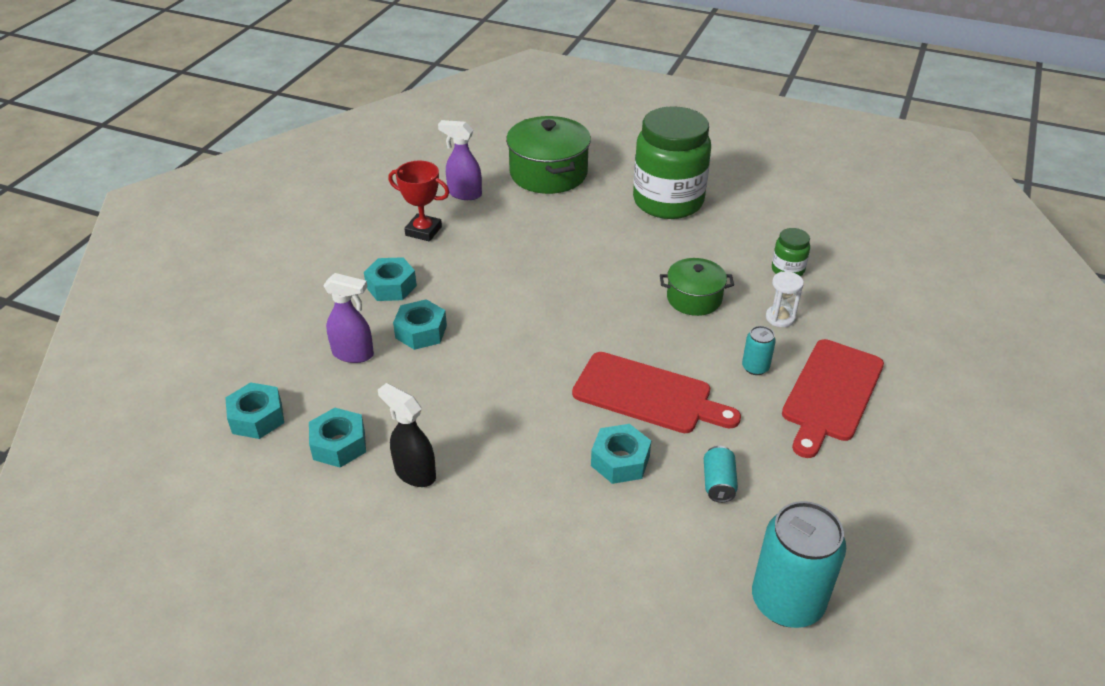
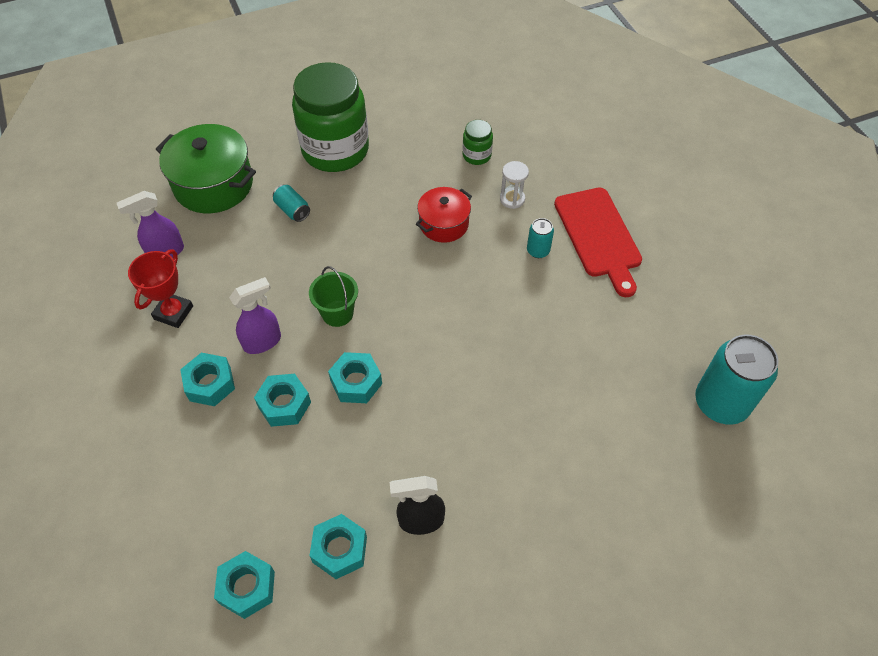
camera: 45 degrees left, 15 degrees up
purple spray bottle [323,273,374,363] -> purple spray bottle moved to [229,277,281,354]
red trophy [388,161,450,241] -> red trophy turned 45 degrees counterclockwise [128,250,193,328]
red cutting board [572,352,741,433] -> none
turquoise nut [591,424,651,484] -> turquoise nut moved to [328,352,382,403]
green pot [660,258,734,316] -> red pot [416,187,472,243]
turquoise can [704,446,738,503] -> turquoise can moved to [273,185,310,222]
none -> green bucket [309,266,358,327]

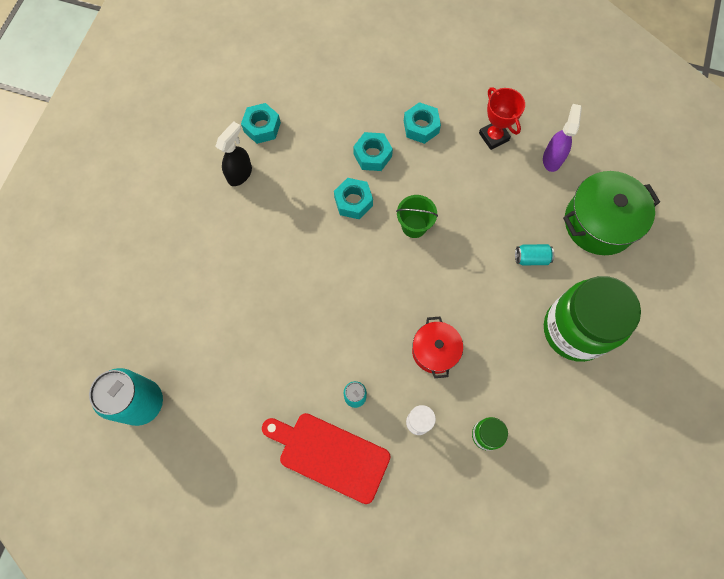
camera: 130 degrees right, 15 degrees up
turquoise nut [214,551,275,619] -> none
purple spray bottle [229,277,281,354] -> none

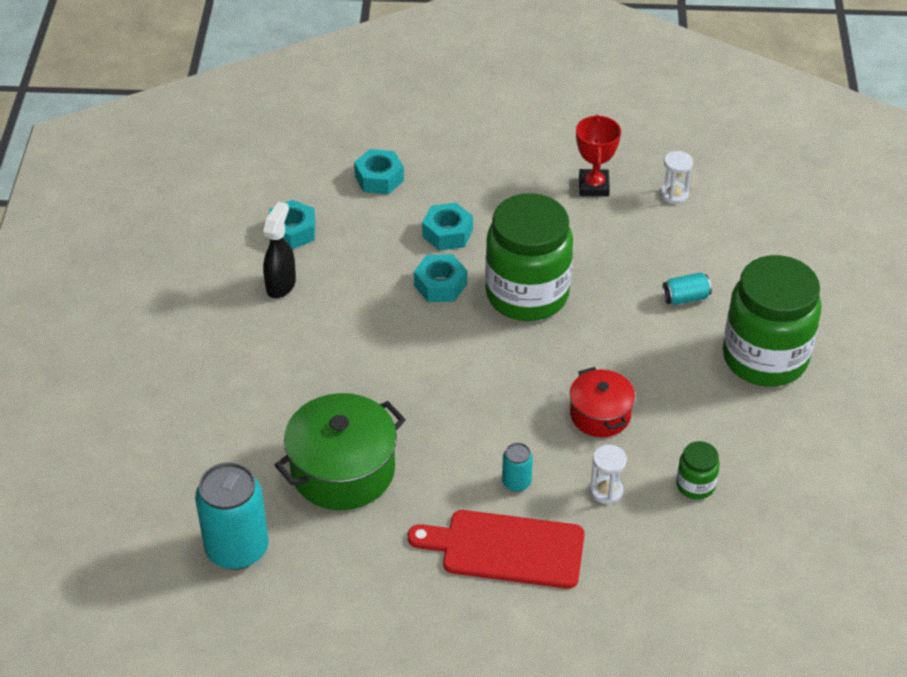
camera: 15 degrees left, 25 degrees down
green bucket [396,195,438,238] -> green jar [485,193,573,321]
turquoise nut [404,102,441,144] -> turquoise nut moved to [354,149,404,194]
red trophy [479,87,525,150] -> red trophy turned 45 degrees clockwise [576,115,621,196]
purple spray bottle [543,104,582,172] -> white hourglass [660,151,693,204]
green pot [563,171,660,255] -> green pot moved to [275,393,406,510]

